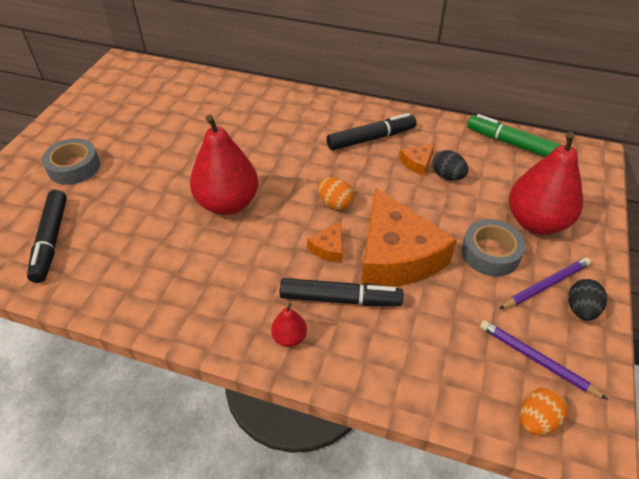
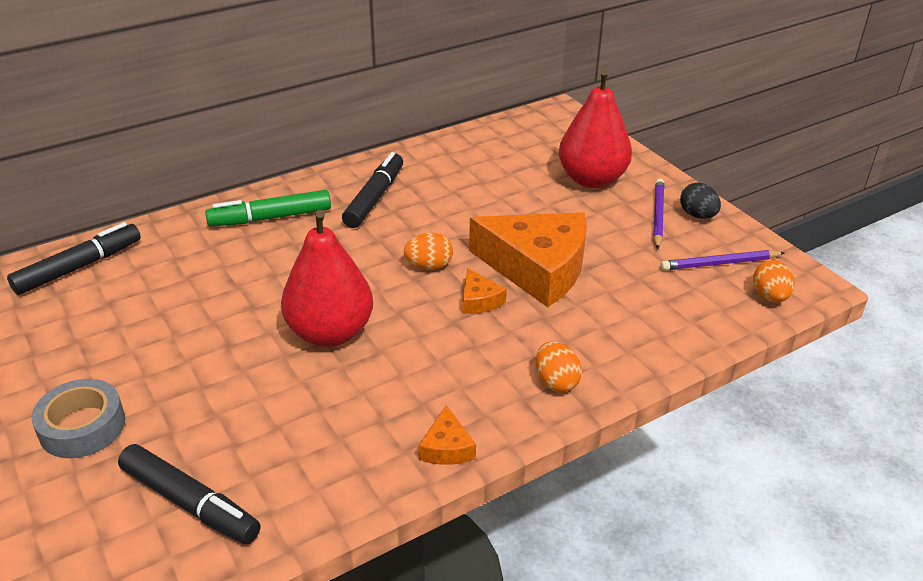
camera: 50 degrees left, 10 degrees down
red pear [271,303,307,347] -> orange egg [536,341,582,392]
black marker [280,278,403,306] -> black marker moved to [7,222,141,295]
orange cheese [399,143,435,176] -> orange cheese moved to [418,405,476,465]
black egg [432,150,468,181] -> none
grey tape [461,219,526,276] -> none
green marker [467,114,561,157] -> green marker moved to [205,190,331,227]

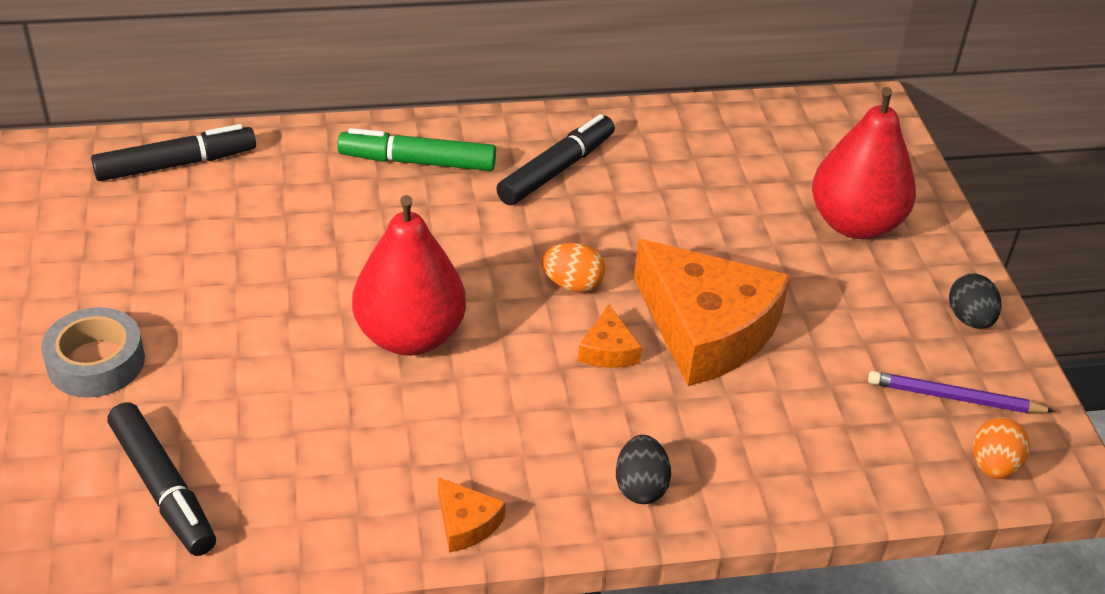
camera: 20 degrees right, 5 degrees up
orange cheese [418,405,476,465] -> orange cheese turned 60 degrees counterclockwise [438,477,506,553]
orange egg [536,341,582,392] -> black egg [616,435,671,504]
purple pencil [653,179,665,250] -> none

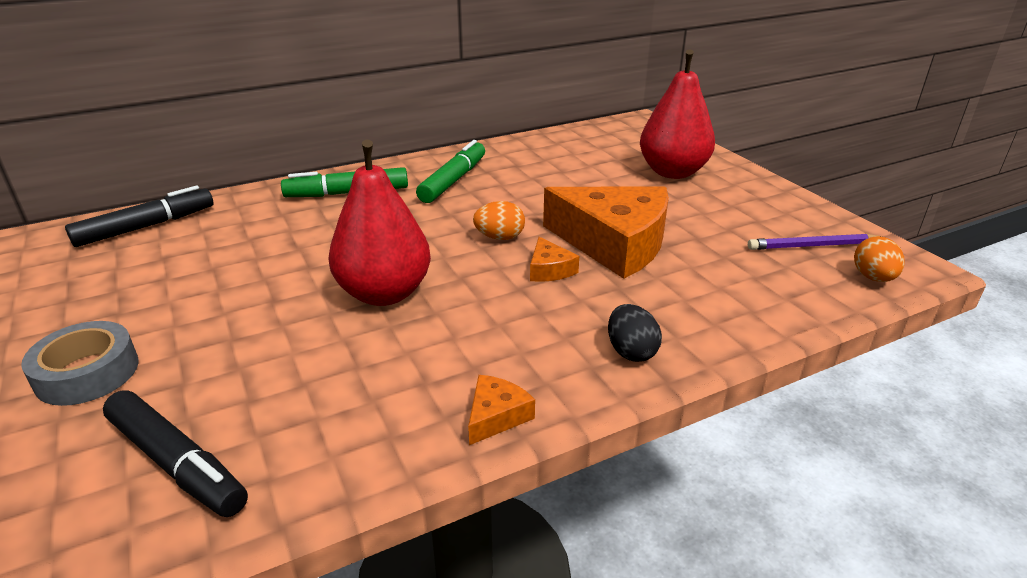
camera: 15 degrees left, 10 degrees down
orange cheese [438,477,506,553] -> orange cheese turned 90 degrees counterclockwise [468,375,535,445]
black marker [496,114,615,205] -> green marker [416,140,485,203]
black egg [949,273,1001,329] -> none

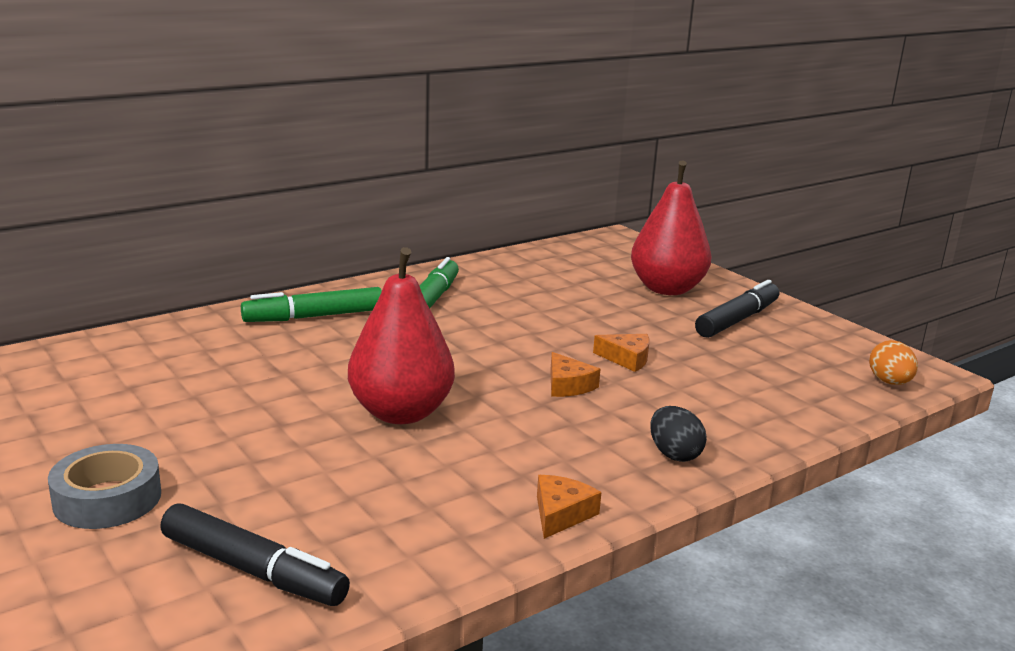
camera: 10 degrees left, 10 degrees down
black marker [65,185,213,247] -> black marker moved to [695,280,779,338]
orange egg [473,201,525,240] -> none
orange cheese [543,187,669,279] -> orange cheese [593,334,649,372], size x0.42
purple pencil [748,233,882,250] -> none

